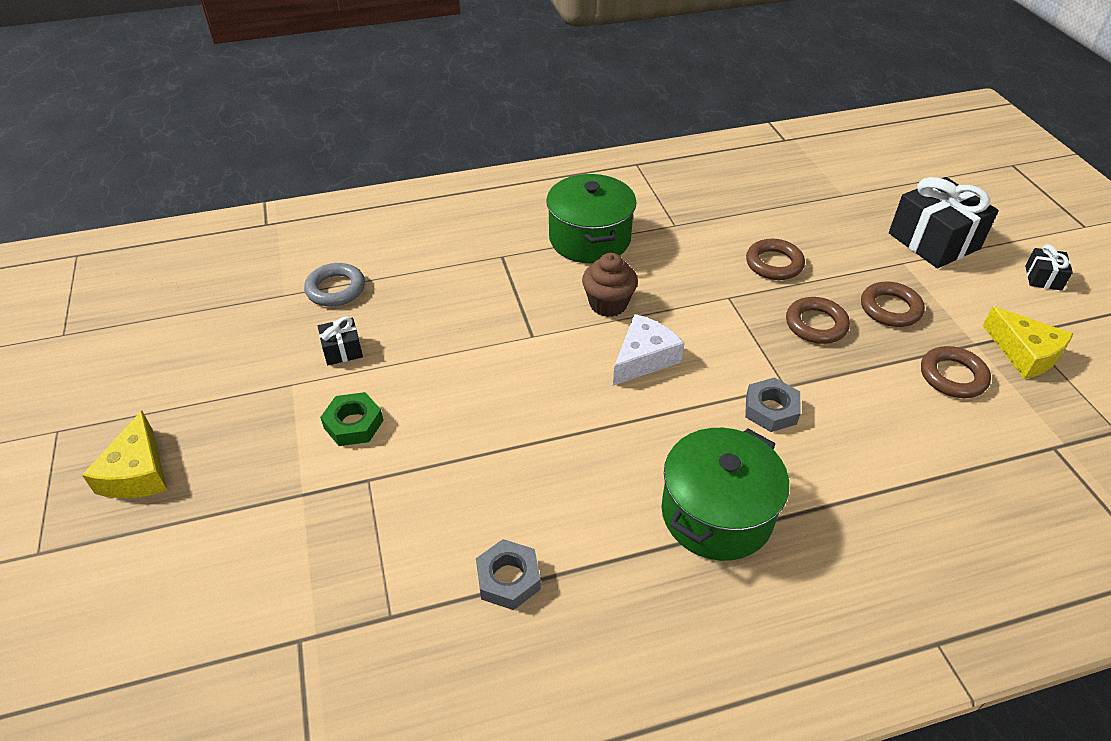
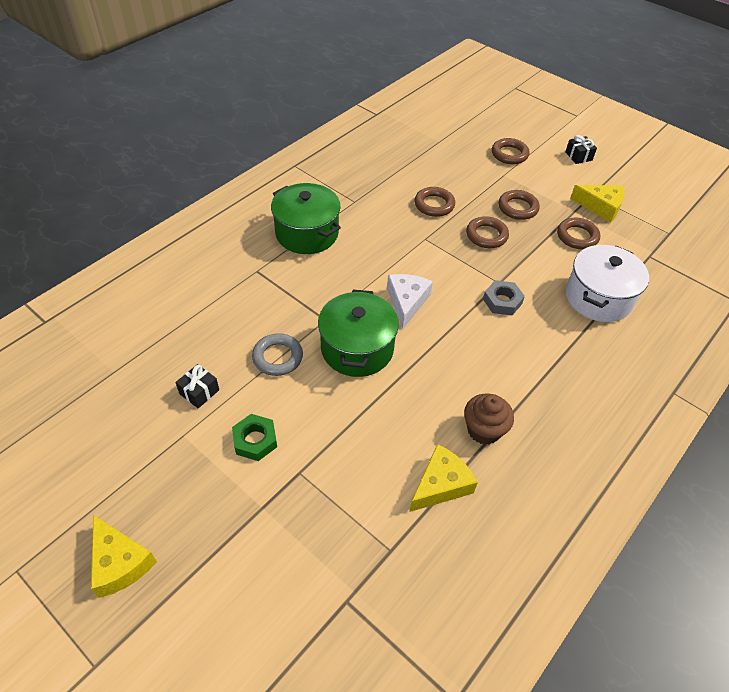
camera: 35 degrees left, 5 degrees up
grey ring [304,263,365,307] -> grey ring moved to [252,333,303,376]
grey nut [476,539,541,610] -> yellow cheese [409,444,478,512]
brown cupcake [582,253,638,317] -> brown cupcake moved to [464,393,514,445]
green pot [662,428,789,561] -> green pot moved to [318,290,399,377]
black gift [889,177,999,268] -> brown ring [492,138,530,164]
none -> white pot [566,245,649,322]

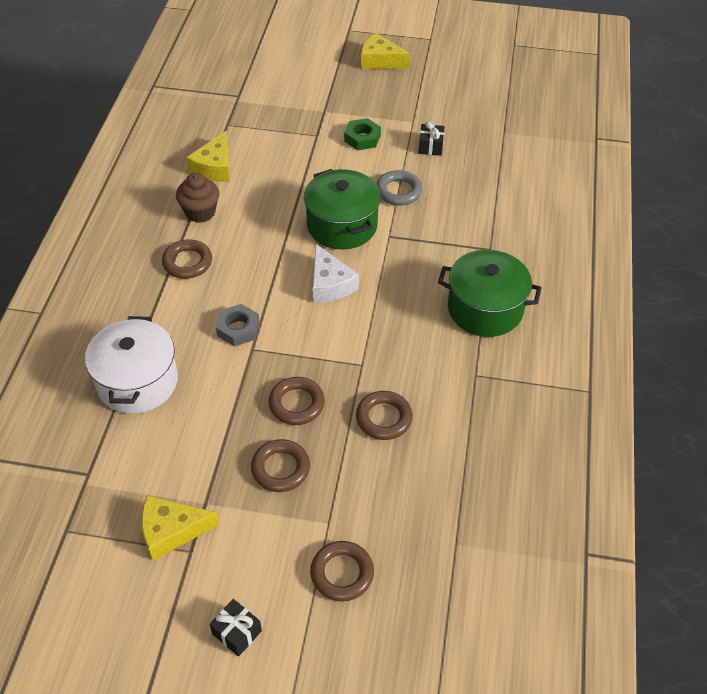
camera: 150 degrees right, 0 degrees up
brown ring [557,218,600,249] -> brown ring moved to [162,239,212,279]

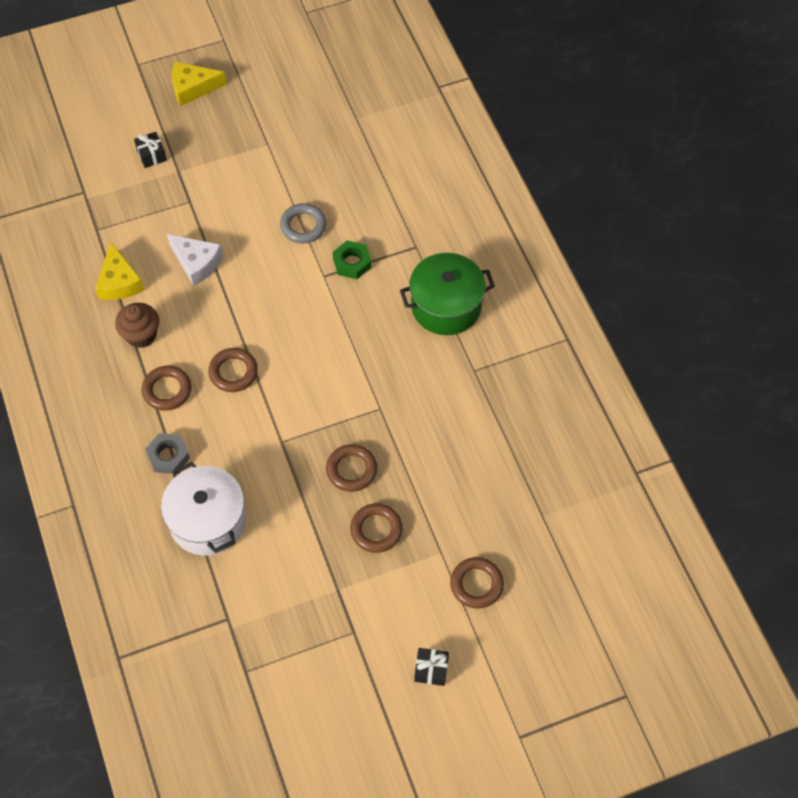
camera: 30 degrees left, 10 degrees up
yellow cheese [142,495,219,561] -> none
grey nut [216,304,259,347] -> grey nut moved to [145,433,190,474]
green pot [304,169,381,249] -> none
white cheese [313,244,359,303] -> white cheese moved to [167,234,223,286]
green nut [344,118,381,150] -> green nut moved to [332,240,371,279]
brown ring [356,391,413,440] -> brown ring moved to [208,348,258,392]
black gift [418,121,445,156] -> black gift moved to [134,132,167,168]

